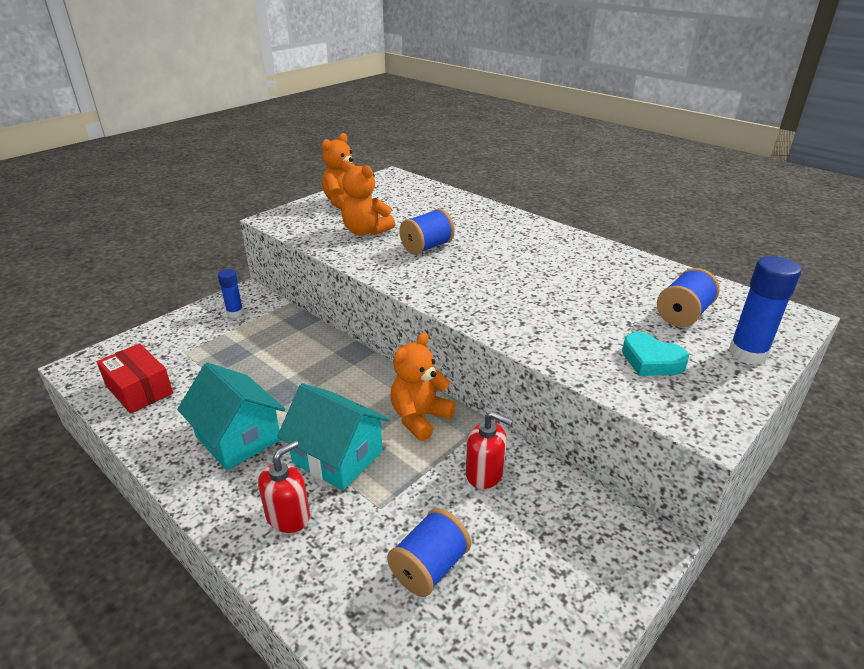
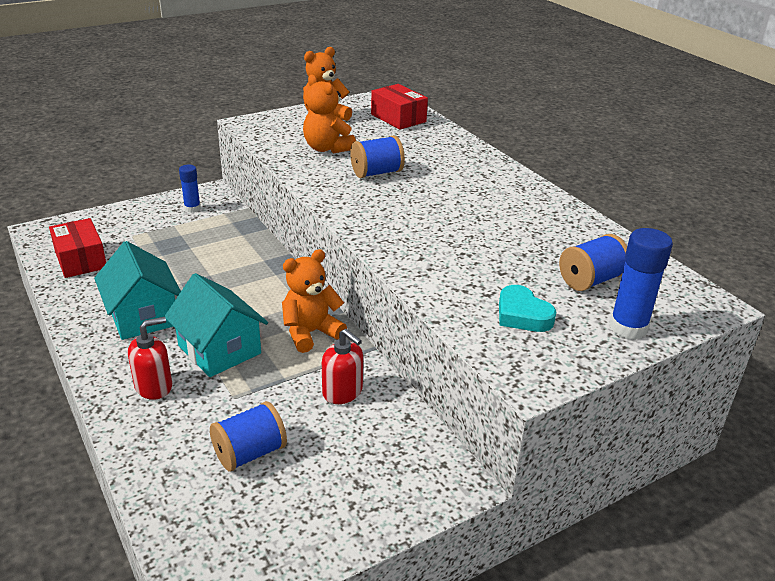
camera: 15 degrees right, 0 degrees up
none -> red box [371,84,428,130]

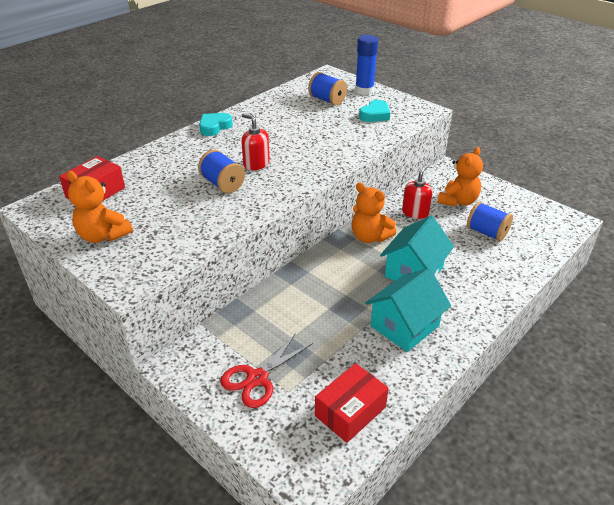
camera: 105 degrees left, 5 degrees up
red soap dispenser [128,317,172,400] -> red soap dispenser moved to [241,113,270,170]
blue glue stick [179,165,201,213] -> none
orange teddy bear [303,75,356,153] -> orange teddy bear moved to [437,147,483,207]
none -> turquoise heart [199,113,233,136]
none -> red scissors [220,333,313,408]

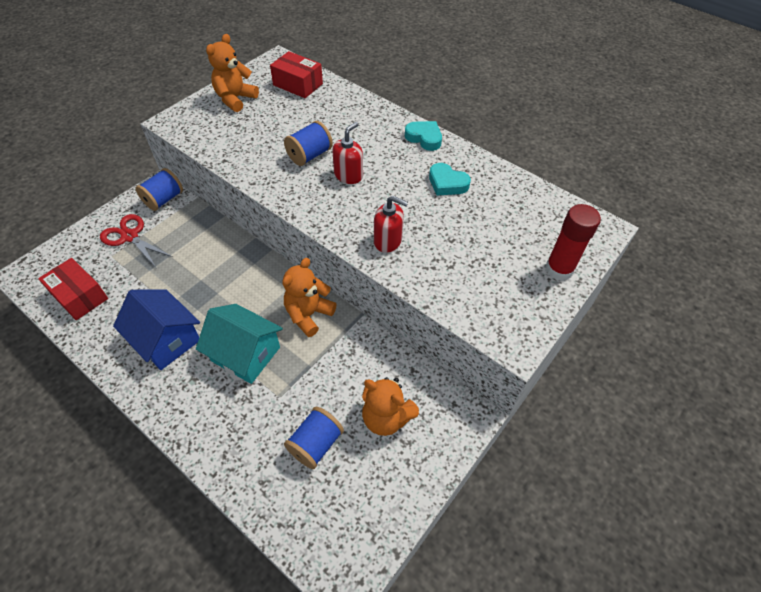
camera: 85 degrees right, 15 degrees up
blue spool [308,72,347,106] -> blue spool moved to [135,168,183,211]
blue glue stick [355,35,378,95] -> red glue stick [545,204,601,281]
turquoise heart [359,100,390,122] -> turquoise heart moved to [429,163,471,196]
turquoise house [365,268,451,352] -> blue house [113,289,200,370]
red soap dispenser [402,165,433,219] -> red soap dispenser moved to [374,196,408,253]

